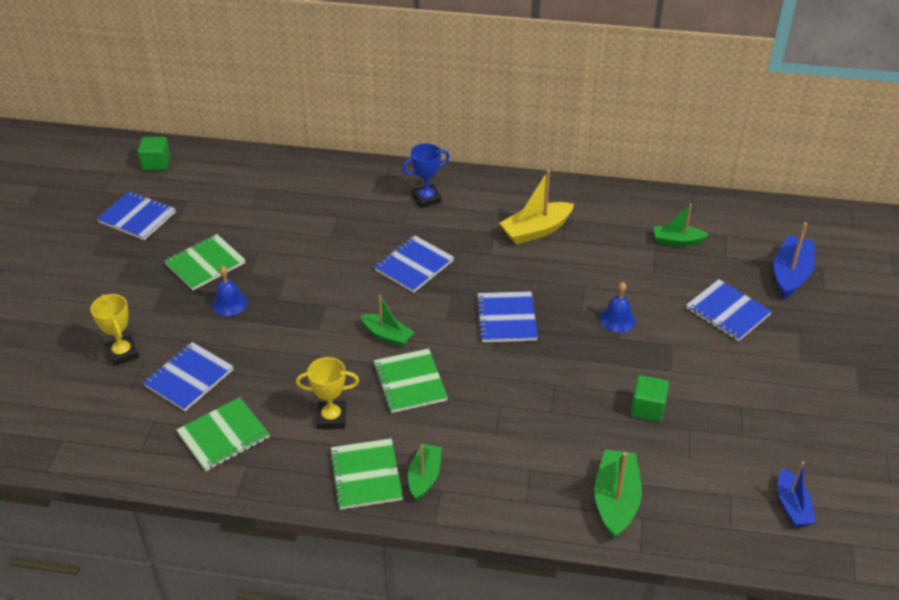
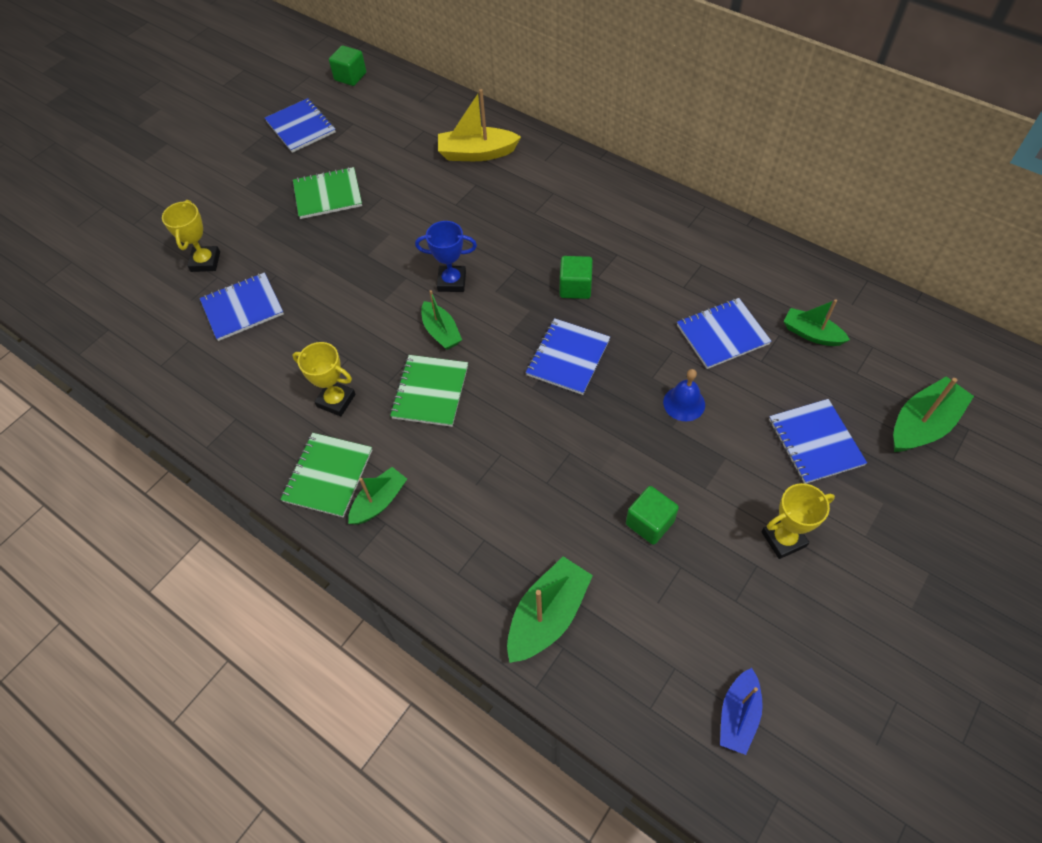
camera: 30 degrees right, 15 degrees up
green notebook [176,397,270,471] -> none
blue bell [212,266,248,316] -> none
blue notebook [374,236,454,293] -> blue notebook moved to [677,298,771,369]
blue trophy [402,143,450,208] -> blue trophy moved to [415,221,477,292]
yellow boat [499,170,574,245] -> yellow boat moved to [438,89,521,161]
blue boat [774,222,815,299] -> green boat [893,376,974,452]
none -> green cube [560,256,593,299]
none -> yellow trophy [761,483,835,559]

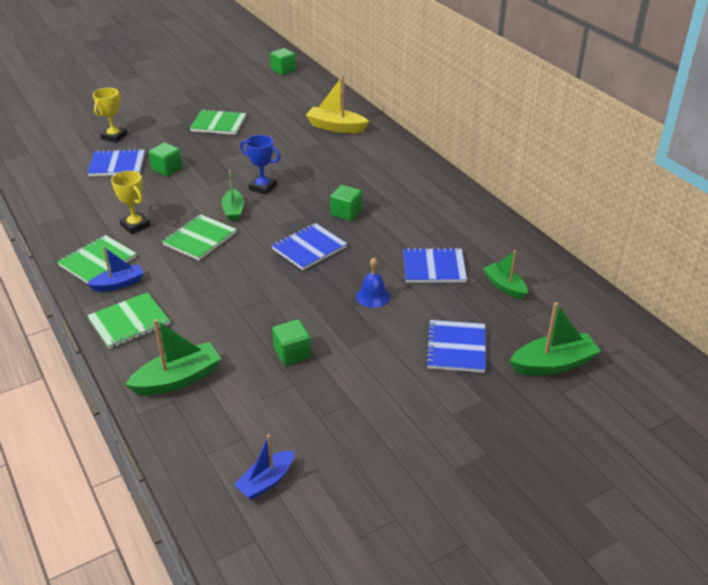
camera: 20 degrees right, 20 degrees down
blue notebook [265,98,336,153] -> none
green boat [348,467,407,525] -> blue boat [87,246,144,292]
yellow trophy [761,483,835,559] -> none
none -> green notebook [87,292,170,349]
none -> green cube [149,143,182,176]

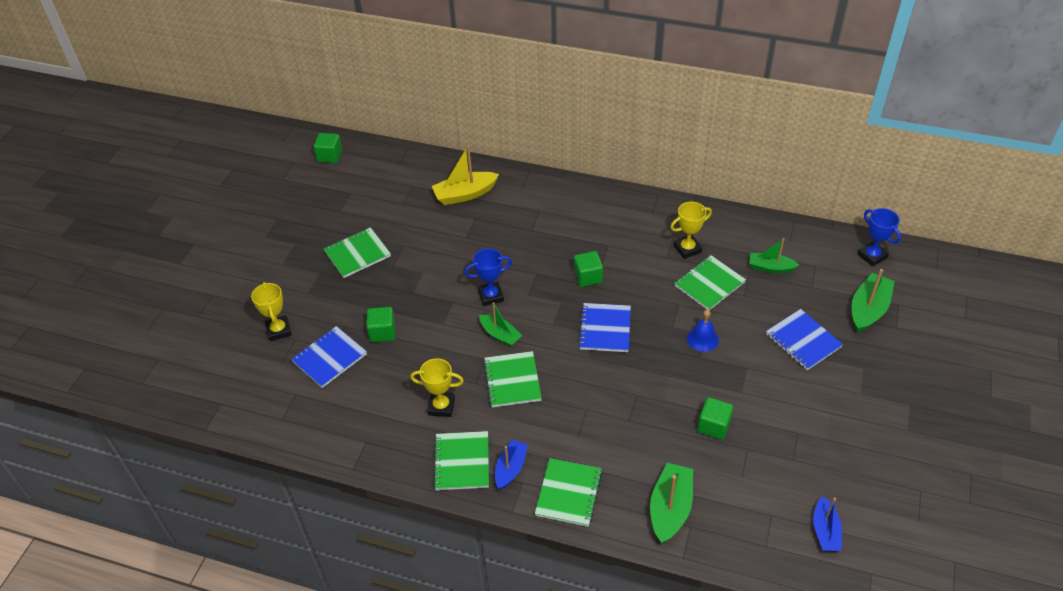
camera: 40 degrees left, 10 degrees up
blue notebook [403,248,467,283] -> green notebook [674,255,746,310]
none -> yellow trophy [670,202,712,259]
none -> blue trophy [857,208,901,267]

